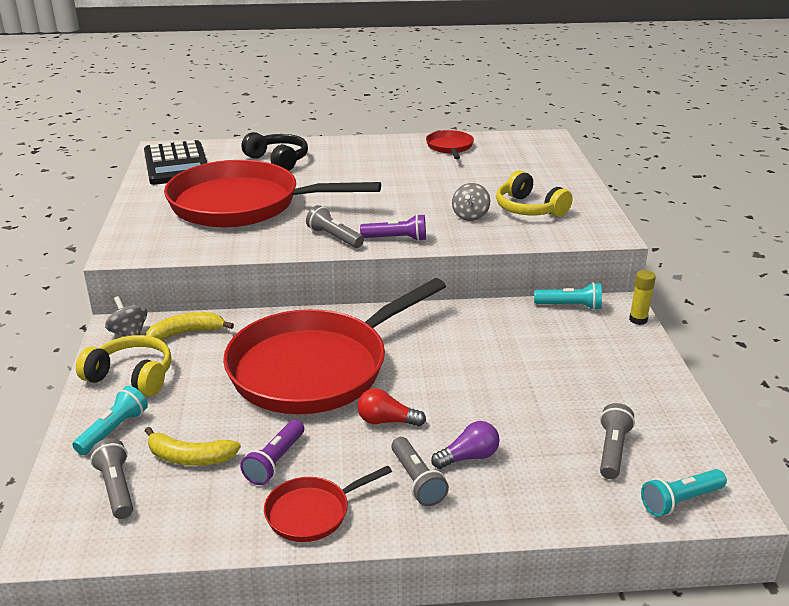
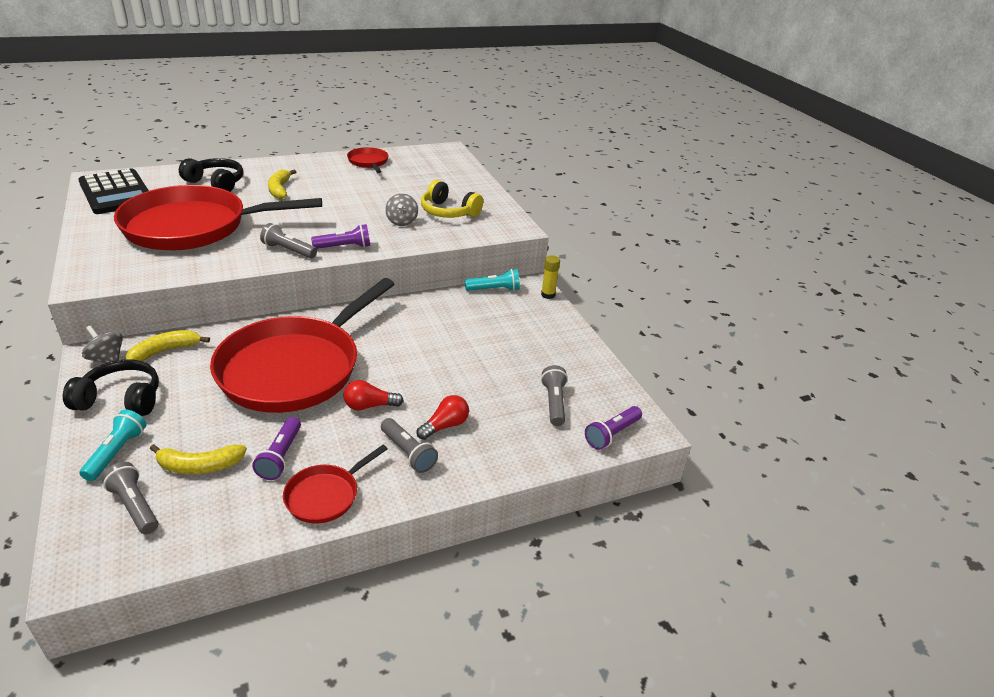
camera: 20 degrees left, 5 degrees up
yellow headphones [76,335,172,397] -> black headphones [63,360,159,416]
purple light bulb [431,421,500,469] -> red light bulb [417,395,469,440]
turquoise flashlight [641,469,727,517] -> purple flashlight [585,406,642,450]
none -> yellow banana [268,169,296,199]

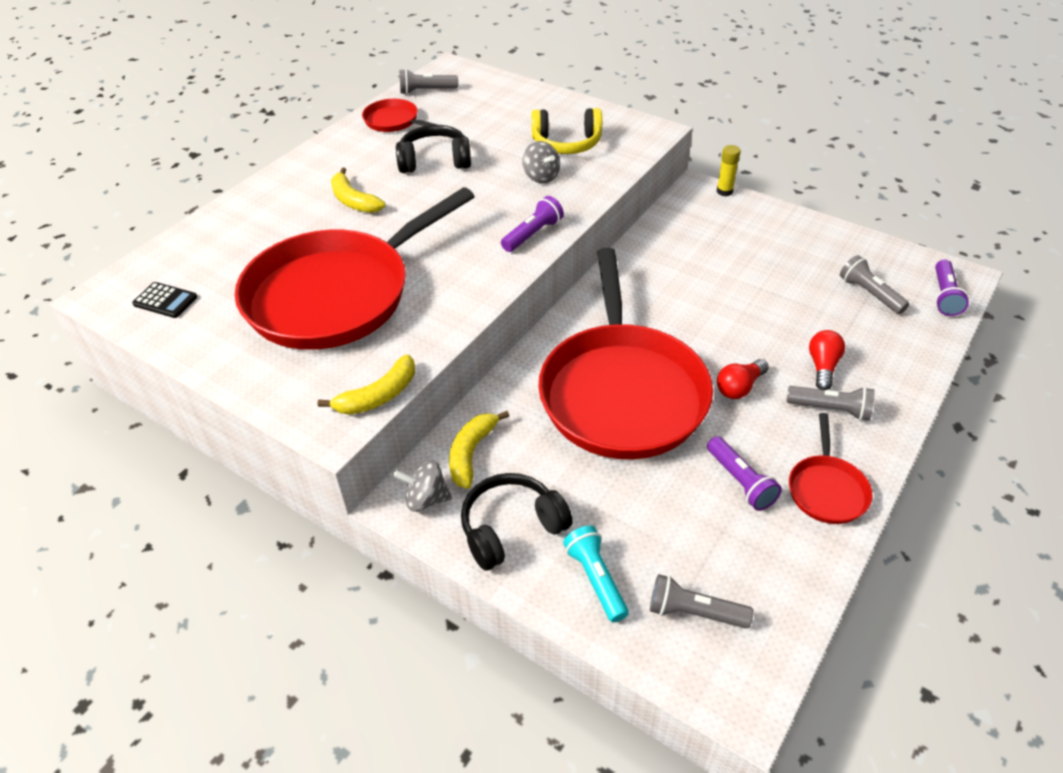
camera: 30 degrees left, 10 degrees up
black calculator [78,168,149,214] -> black calculator [132,282,197,318], size x0.44
yellow banana [150,444,247,474] -> yellow banana moved to [318,355,415,415]
black headphones [179,158,243,192] -> black headphones moved to [396,125,471,173]
grey flashlight [260,223,317,258] -> grey flashlight moved to [400,69,458,94]
turquoise flashlight [465,269,520,291] -> none

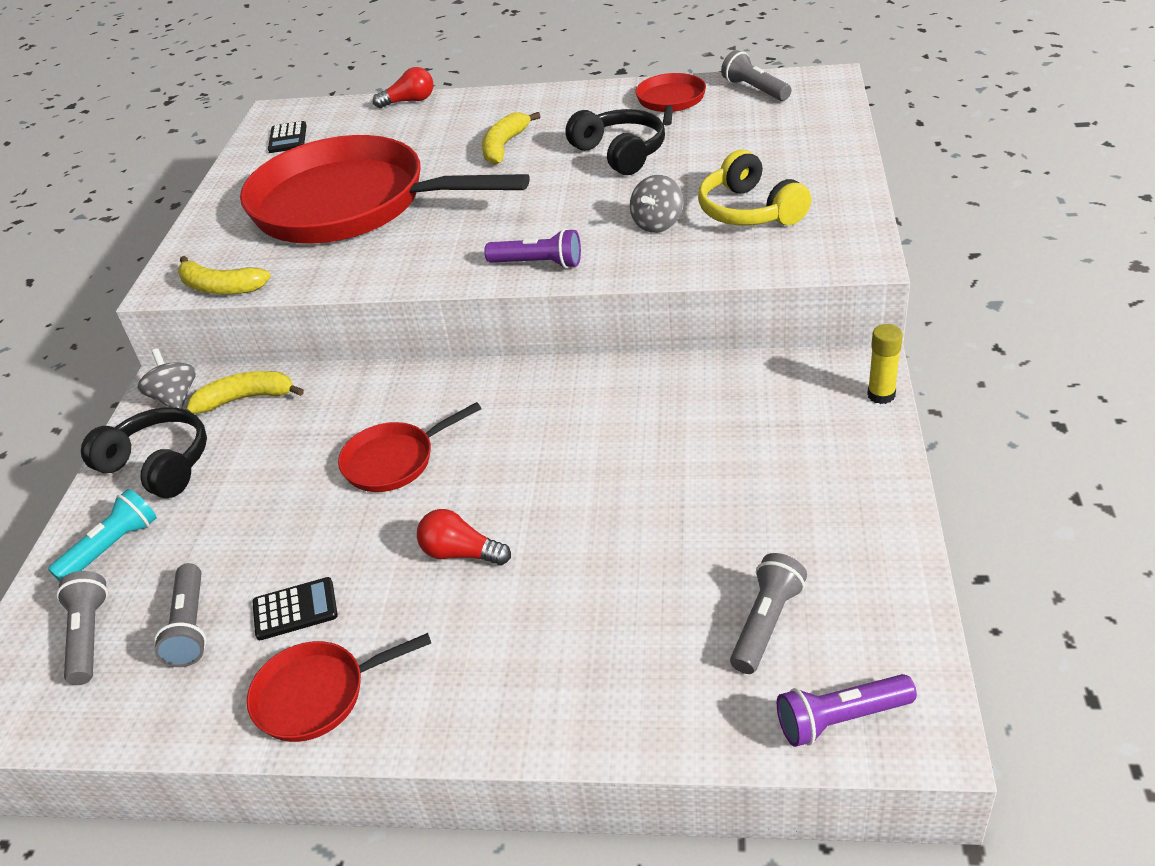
camera: 65 degrees right, 5 degrees down
red pan [538,248,713,459] -> red pan [338,402,481,492], size x0.43
purple flashlight [707,436,782,511] -> black calculator [252,577,338,640]
grey flashlight [786,386,875,421] -> grey flashlight moved to [154,563,207,667]
red light bulb [809,330,845,390] -> red light bulb moved to [373,67,433,108]

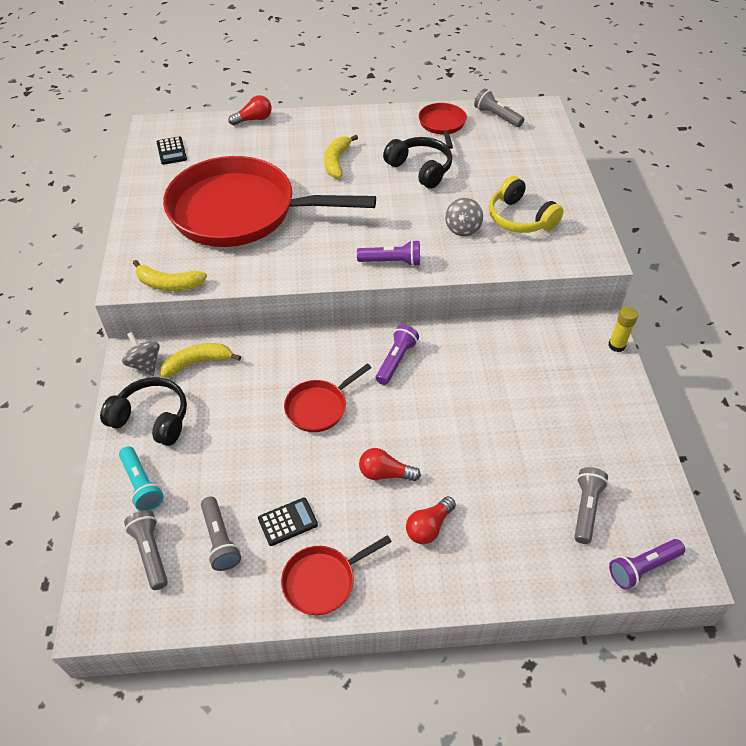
camera: 15 degrees left, 10 degrees up
turquoise flashlight [48,489,157,582] -> turquoise flashlight turned 120 degrees clockwise [119,446,164,511]
none -> purple flashlight [376,325,419,385]
none -> red light bulb [406,496,456,544]

